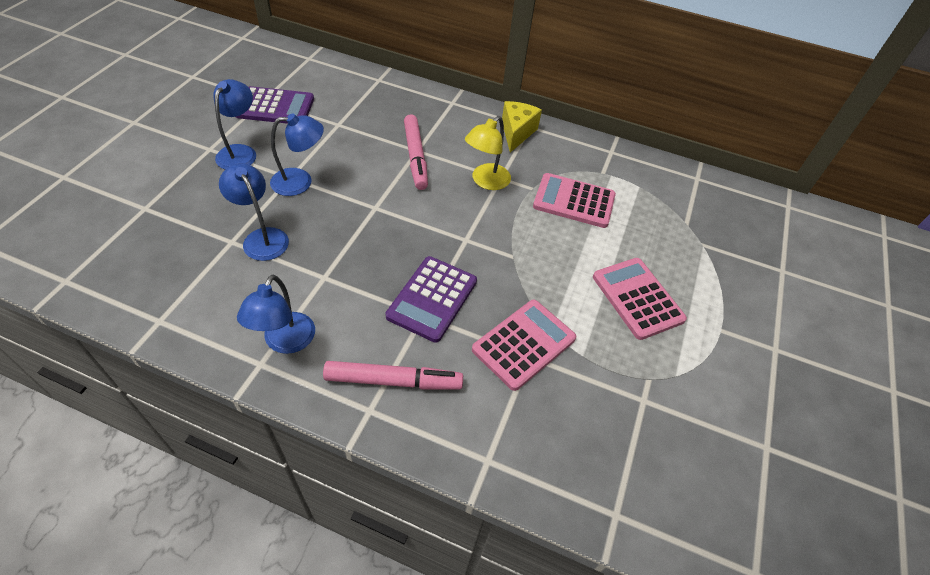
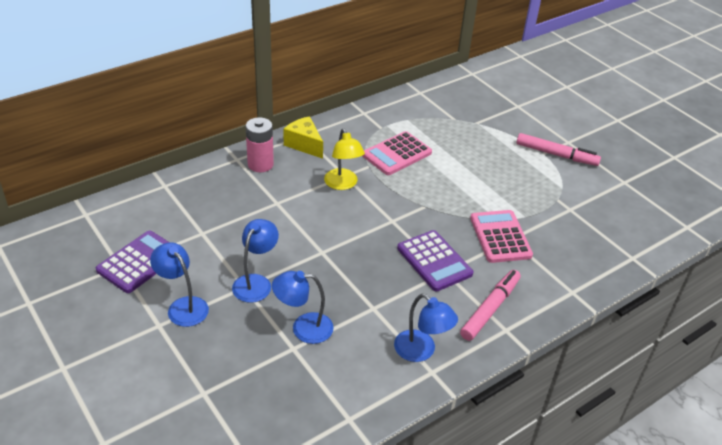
camera: 55 degrees left, 10 degrees down
pink marker [404,114,428,190] -> pink marker moved to [516,133,601,166]
pink calculator [593,258,687,340] -> none
none -> pink battery [246,117,274,172]

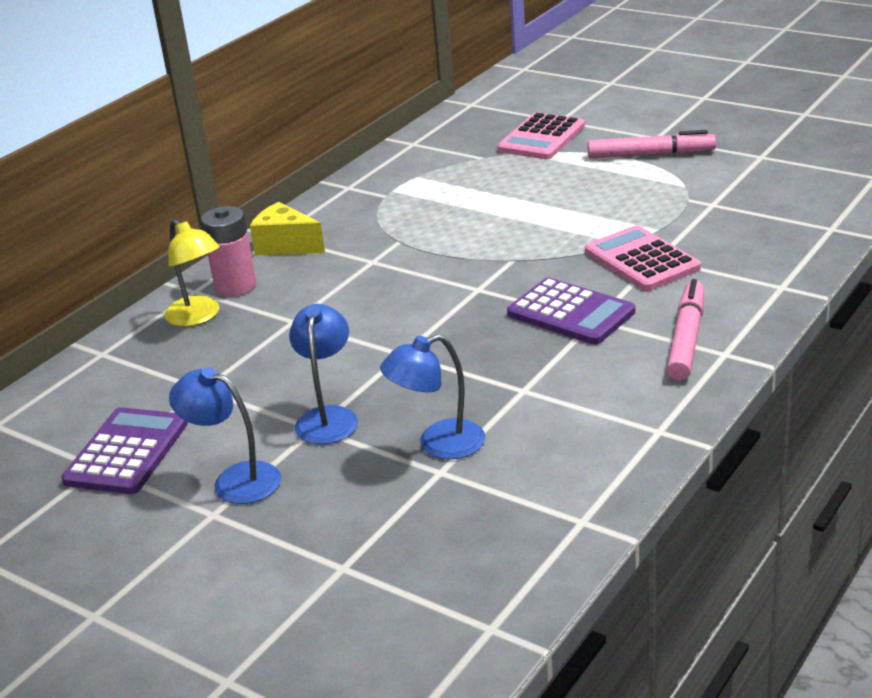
camera: 15 degrees left, 10 degrees down
yellow lamp [324,129,365,190] -> yellow lamp moved to [164,219,220,326]
pink calculator [363,131,432,175] -> pink calculator moved to [497,112,585,159]
blue lamp [394,293,458,362] -> none

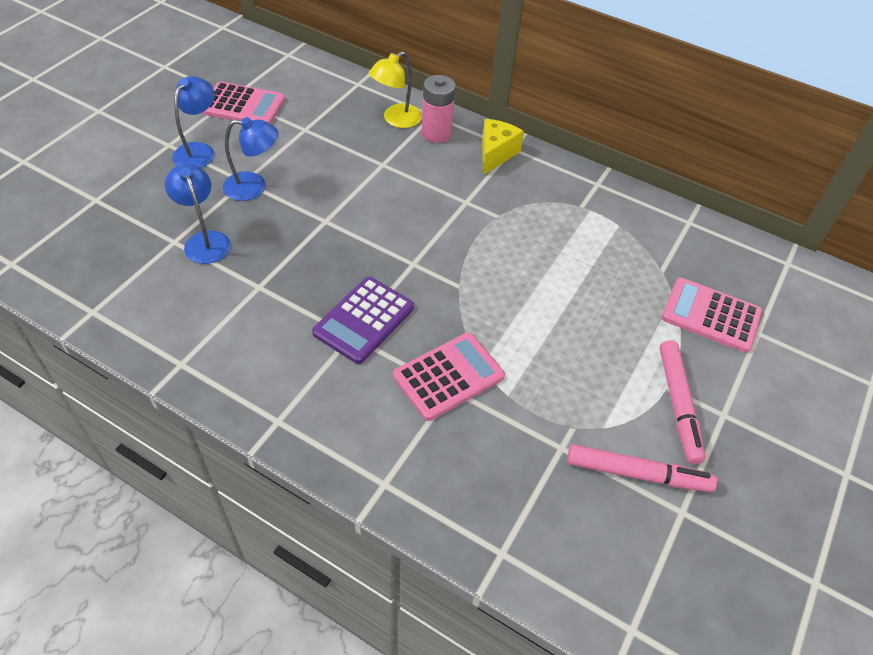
camera: 80 degrees right, 20 degrees up
purple calculator [61,407,188,494] -> pink calculator [201,82,285,124]
pink marker [667,279,704,381] -> pink marker moved to [567,444,717,492]

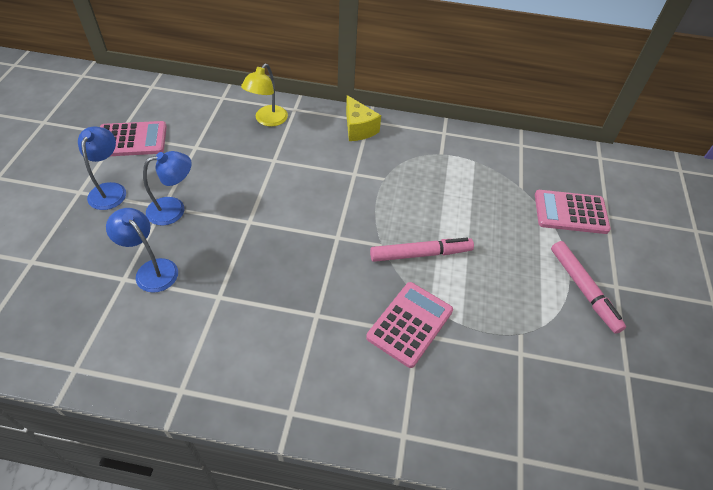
camera: 20 degrees left, 0 degrees up
purple calculator [312,277,414,364] -> none
pink battery [421,75,456,143] -> none
yellow cheese [482,119,524,175] -> yellow cheese turned 150 degrees clockwise [346,95,381,141]
pink marker [567,444,717,492] -> pink marker moved to [370,238,474,262]

